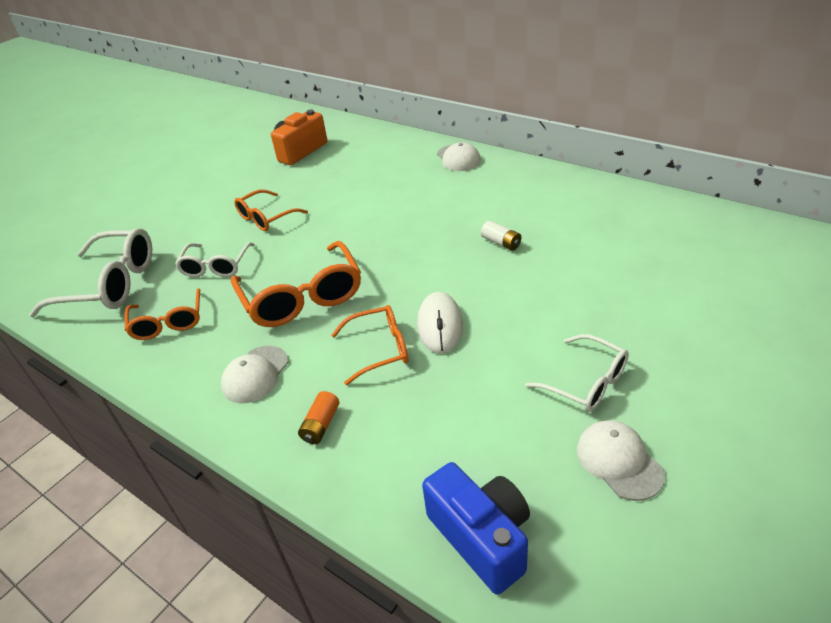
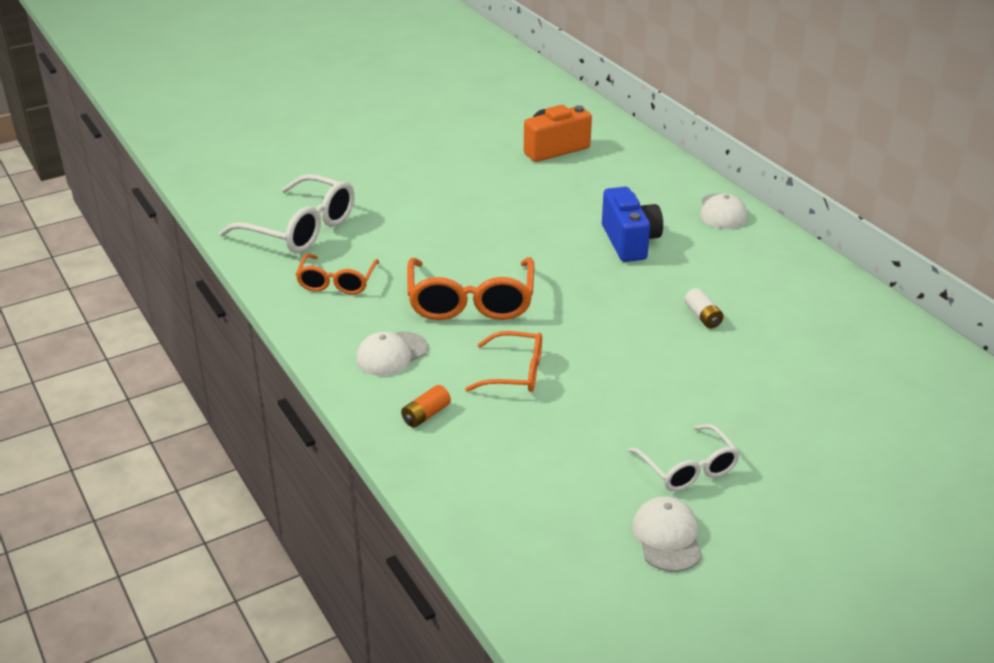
camera: 20 degrees right, 5 degrees down
white glasses [175,242,255,277] -> none
orange glasses [234,189,308,231] -> none
white mouse [417,292,463,354] -> none
blue camera [422,462,530,595] -> blue camera moved to [602,187,663,262]

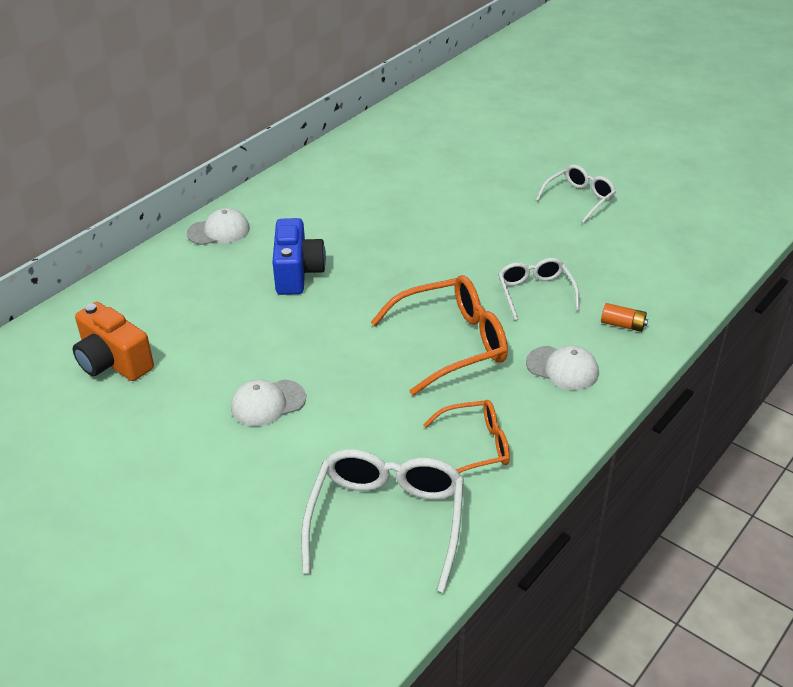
camera: 110 degrees left, 5 degrees up
orange glasses [465,331,542,392] -> white glasses [498,258,580,320]
blue camera [602,187,663,262] -> blue camera turned 120 degrees clockwise [272,218,326,295]
white cap [632,496,702,572] -> white cap moved to [231,379,306,426]
white battery [685,288,724,328] -> none

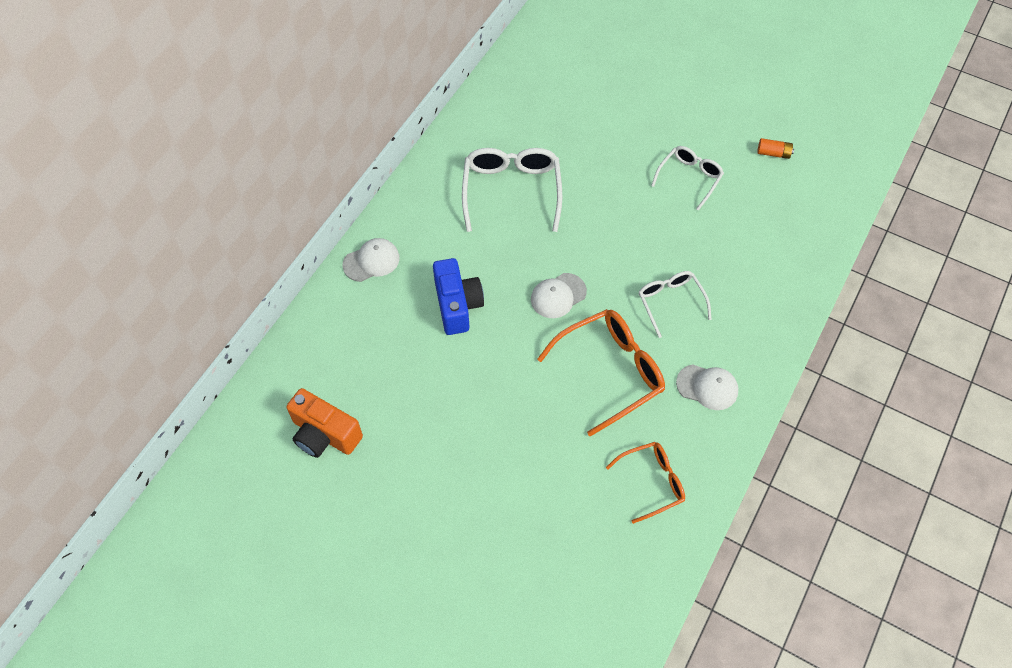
camera: 10 degrees left, 20 degrees up
white cap [231,379,306,426] -> white cap moved to [531,273,587,318]
white glasses [301,449,464,593] -> white glasses moved to [462,148,562,232]
orange battery [601,303,648,332] -> orange battery moved to [757,138,794,159]

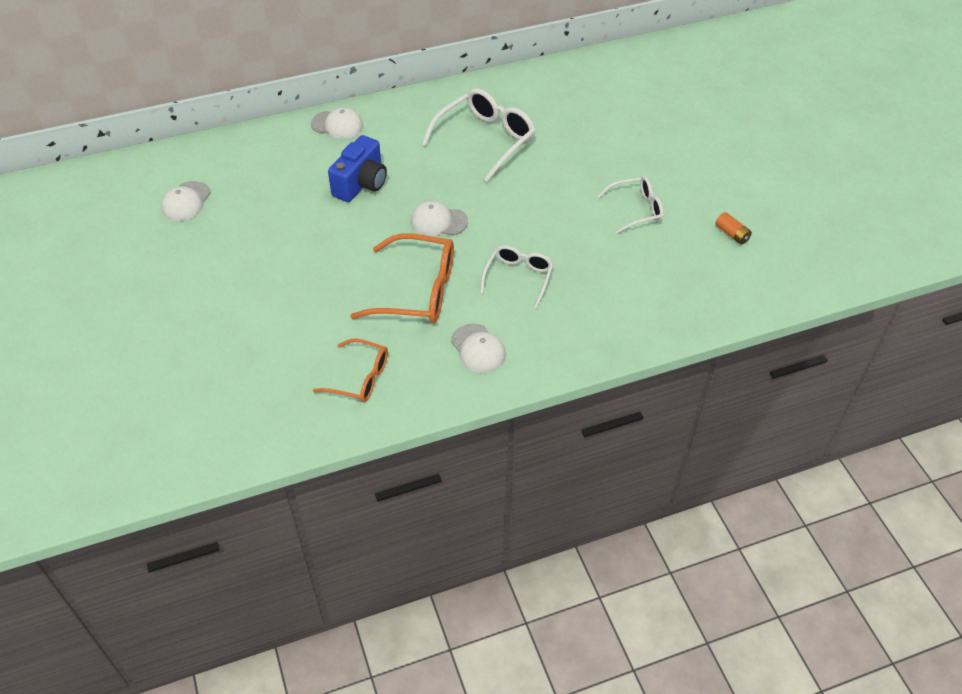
camera: 40 degrees right, 10 degrees down
orange camera [286,388,363,458] -> white cap [161,181,211,221]

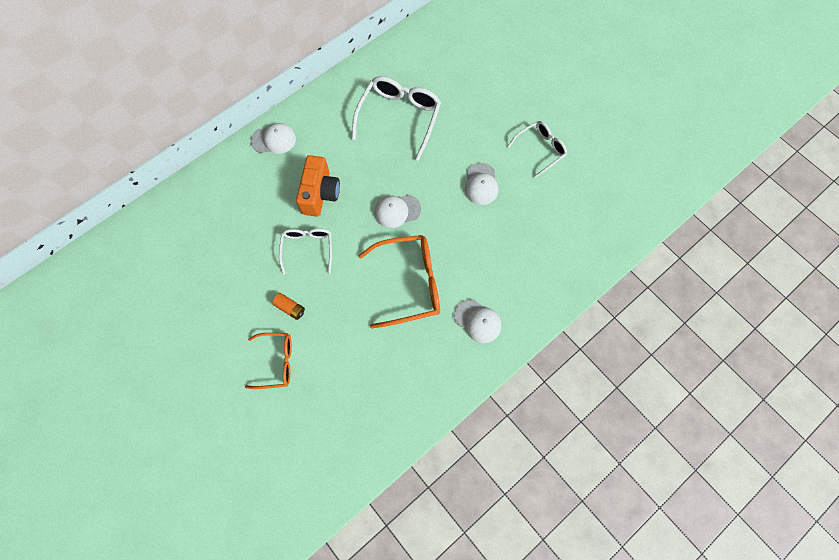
camera: 20 degrees left, 20 degrees up
white cap [161,181,211,221] -> white cap moved to [465,163,498,205]
orange glasses [313,338,388,402] -> orange glasses moved to [245,333,292,389]
blue camera [328,135,387,202] -> orange camera [296,155,340,217]
white glasses [480,245,553,308] -> white glasses moved to [279,229,332,275]
orange battery [715,212,752,245] -> orange battery moved to [272,293,305,320]

